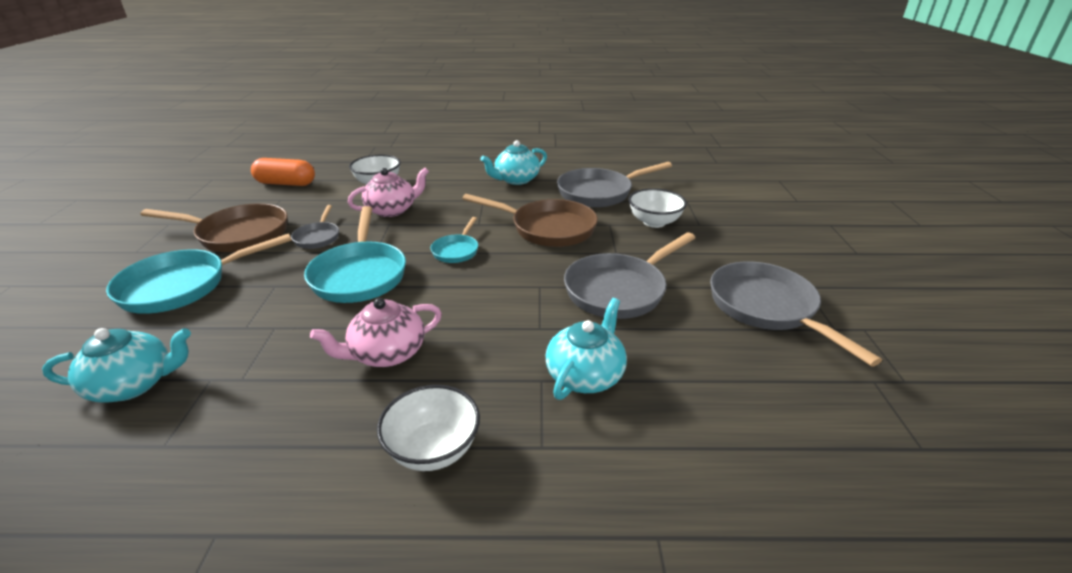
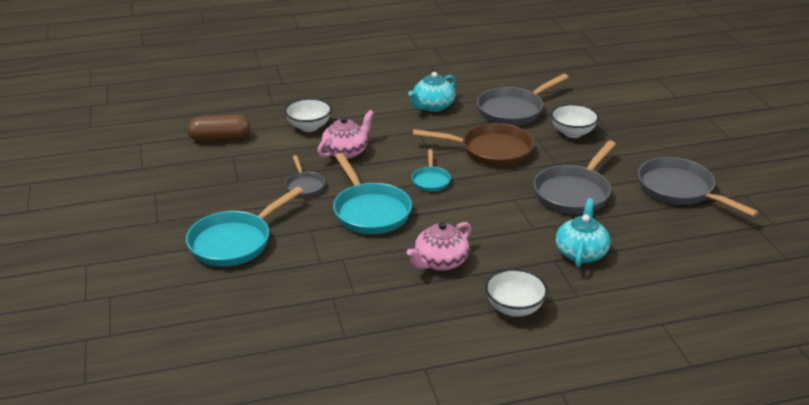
camera: 15 degrees left, 0 degrees up
turquoise teapot [42,328,191,403] -> none
brown pan [141,203,288,253] -> none
orange capsule [251,158,315,186] -> brown capsule [188,115,250,142]

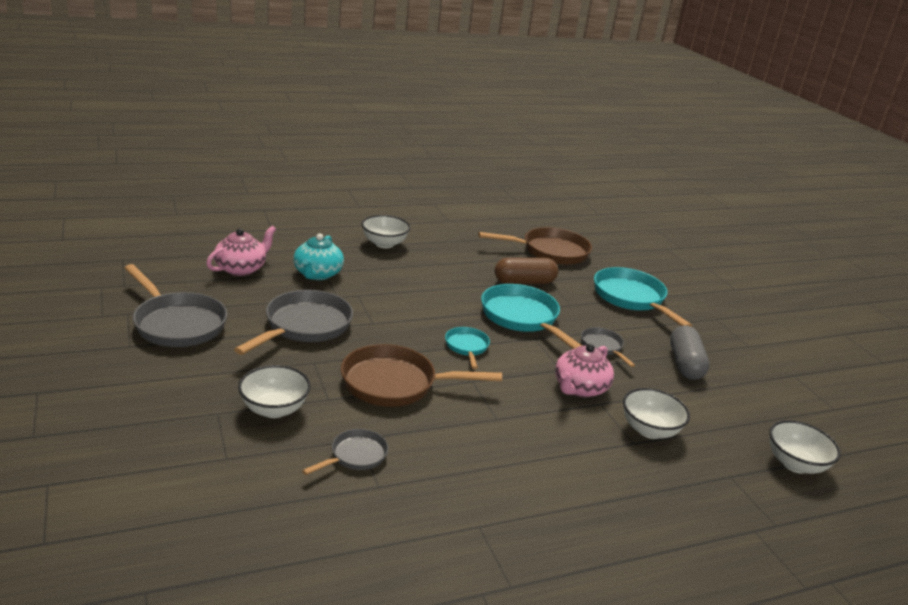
camera: 170 degrees right, 5 degrees down
turquoise pan [186,186,303,267] -> turquoise pan turned 60 degrees counterclockwise [594,267,692,327]
brown capsule [188,115,250,142] -> brown capsule moved to [495,258,558,284]
pink teapot [407,222,471,271] -> pink teapot moved to [206,226,276,276]
turquoise teapot [408,72,456,112] -> none
grey pan [477,74,569,126] -> grey pan [302,429,388,475], size x0.53
none -> brown pan [478,227,592,265]
none -> grey capsule [670,325,709,380]
none -> white bowl [769,420,841,474]

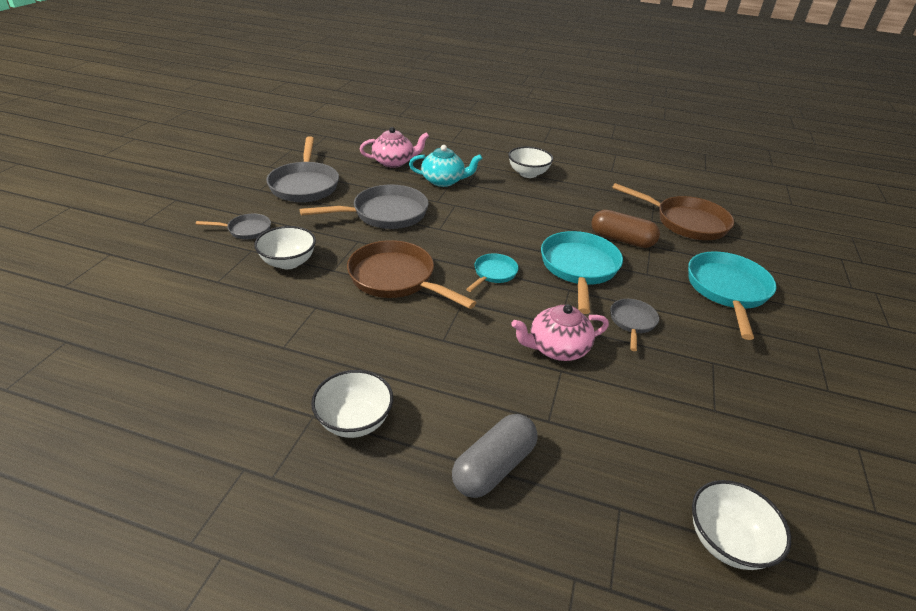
camera: 40 degrees right, 10 degrees up
turquoise teapot [293,233,344,280] -> turquoise teapot turned 135 degrees counterclockwise [409,145,482,187]
grey pan [302,429,388,475] -> grey pan moved to [196,214,271,239]
white bowl [623,388,690,439] -> white bowl moved to [311,370,393,438]
grey capsule [670,325,709,380] -> grey capsule moved to [452,414,538,498]

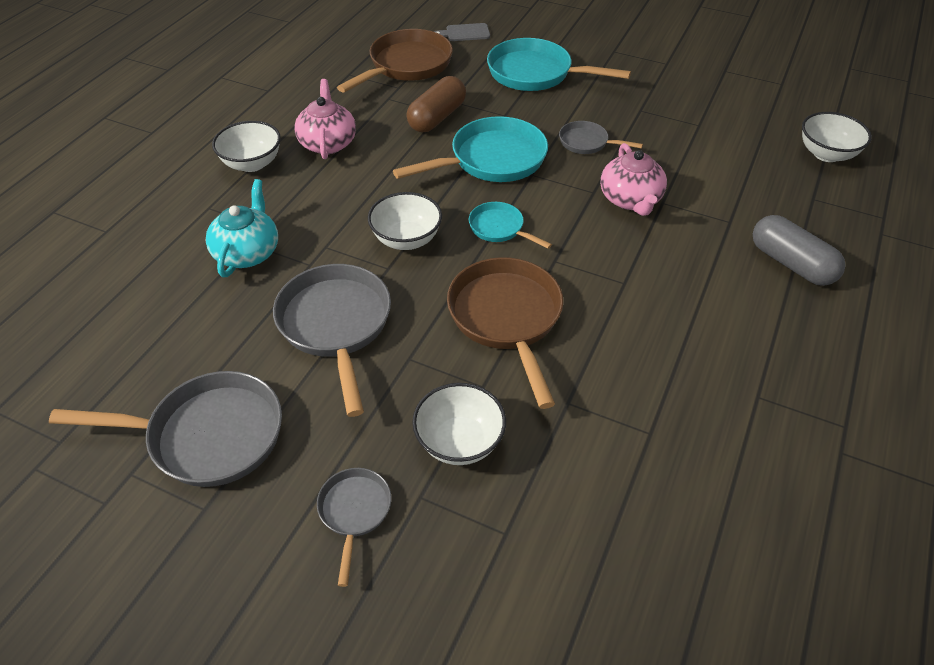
camera: 80 degrees left, 10 degrees up
white bowl [311,370,393,438] -> white bowl moved to [368,192,442,250]
brown pan [347,240,477,309] -> brown pan turned 120 degrees clockwise [447,257,563,409]
pink teapot [360,127,429,168] -> pink teapot moved to [294,79,356,159]
turquoise pan [541,231,623,314] -> turquoise pan turned 135 degrees clockwise [393,116,548,182]
none -> grey cutting board [434,23,490,41]

